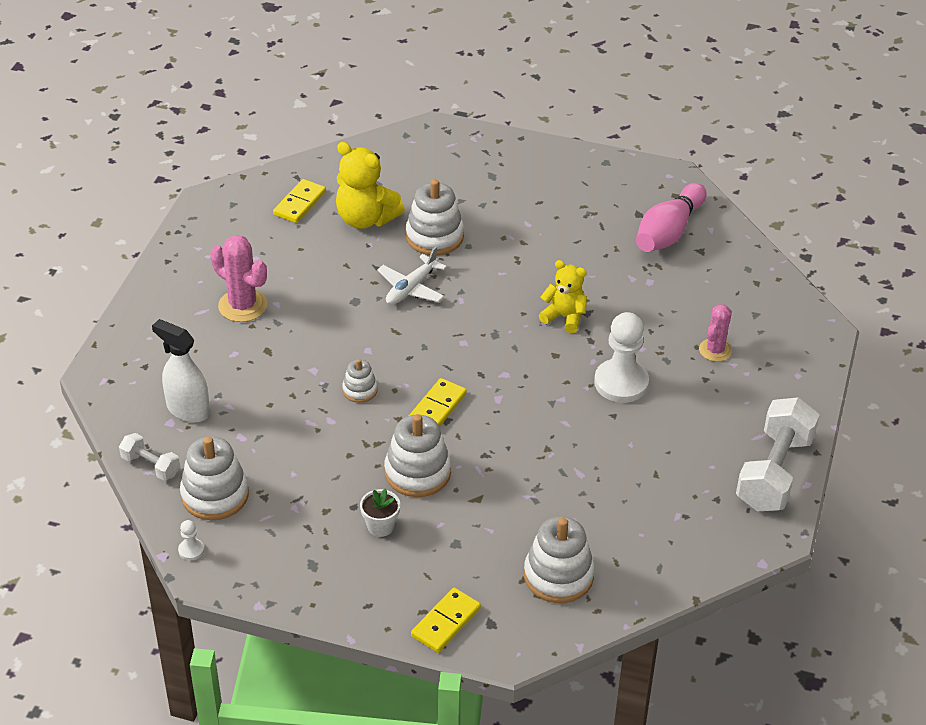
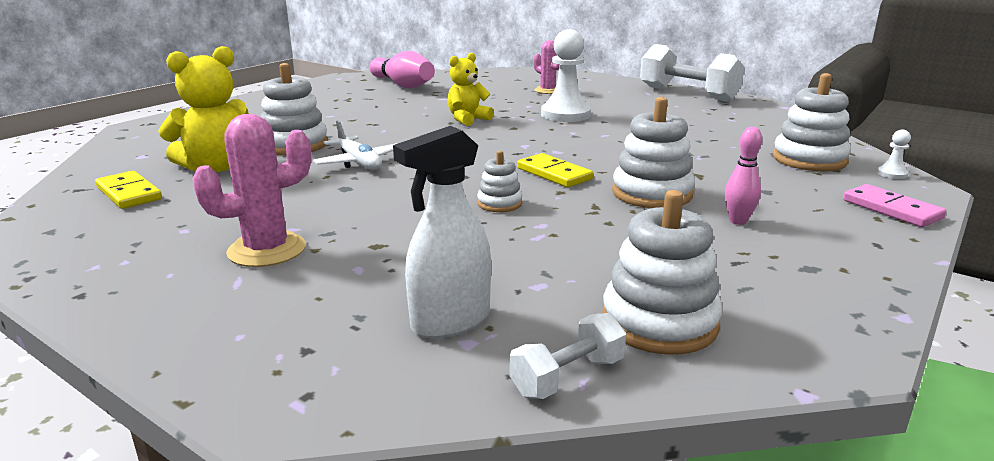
camera: 70 degrees left, 20 degrees down
white pawn [178,520,204,560] -> white pawn moved to [877,130,911,179]
white flower pot [360,488,400,537] -> pink bowling pin [725,127,762,225]
yellow domino [411,588,481,653] -> pink domino [843,184,946,227]

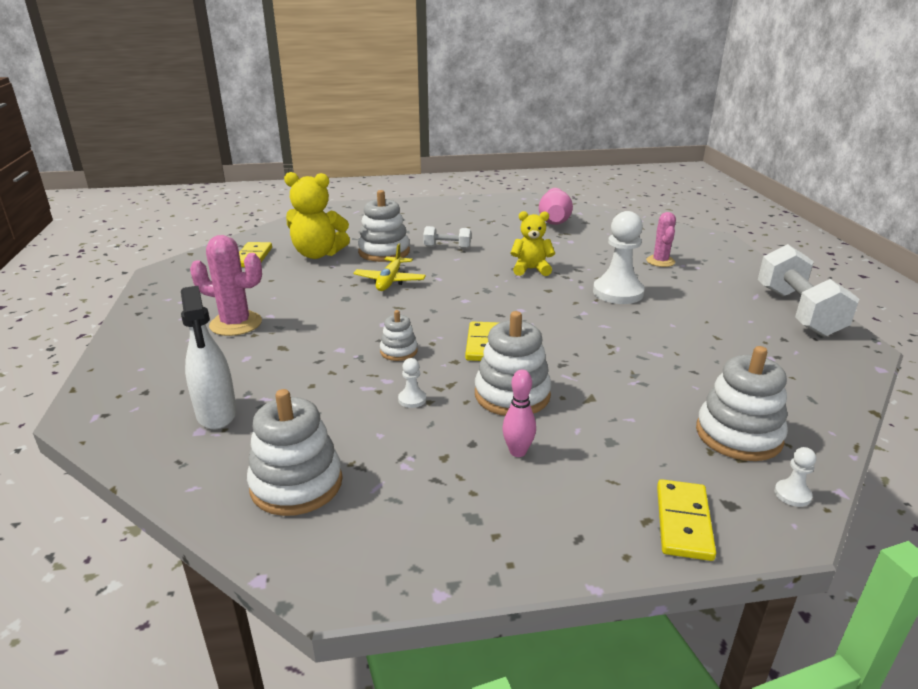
camera: 45 degrees right, 5 degrees up
white plane [313,120,397,170] -> yellow plane [353,243,426,291]
white spray bottle [393,126,491,338] -> white spray bottle turned 120 degrees counterclockwise [181,286,237,429]
white dumbbell [510,313,626,399] -> white dumbbell moved to [423,226,471,249]
pink domino [843,184,946,227] -> yellow domino [657,479,716,561]
none -> white pawn [398,358,426,408]

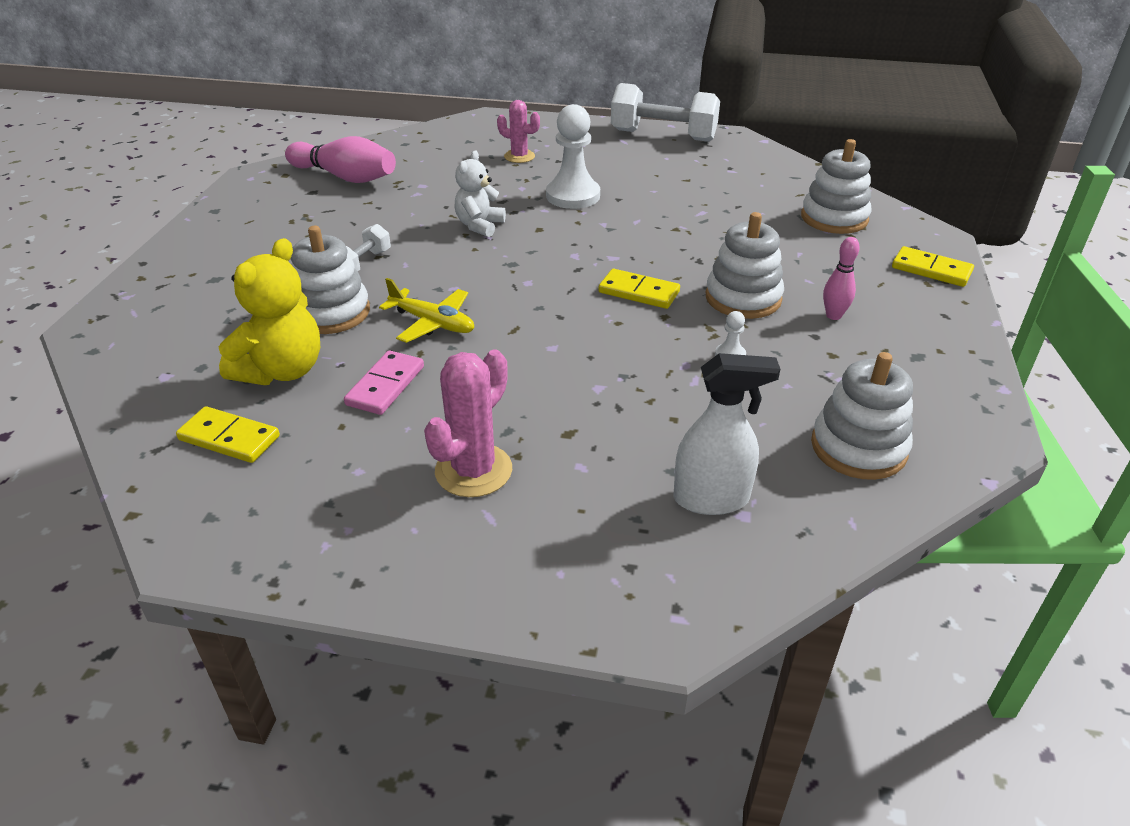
camera: 70 degrees left, 10 degrees up
white stacking toy [380,310,418,361] -> none
yellow teddy bear [511,211,555,276] -> white teddy bear [455,151,506,237]
white pawn [774,447,816,507] -> none
none -> pink domino [344,350,424,415]

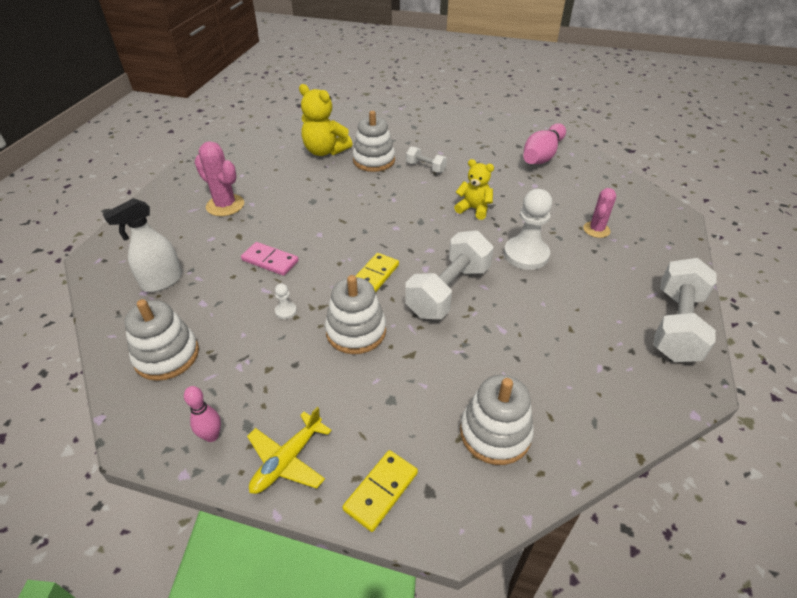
camera: 95 degrees right, 5 degrees up
yellow domino [176,406,280,463] -> none
pink domino [344,350,424,415] -> pink domino moved to [241,242,298,276]
yellow plane [379,278,474,343] -> yellow plane moved to [247,407,332,494]
white teddy bear [455,151,506,237] -> yellow teddy bear [454,159,494,220]
white spray bottle [673,353,780,515] -> white spray bottle turned 45 degrees clockwise [103,198,182,292]
pink bowling pin [823,237,860,320] -> pink bowling pin moved to [184,386,221,442]
none -> white dumbbell [405,230,494,319]

